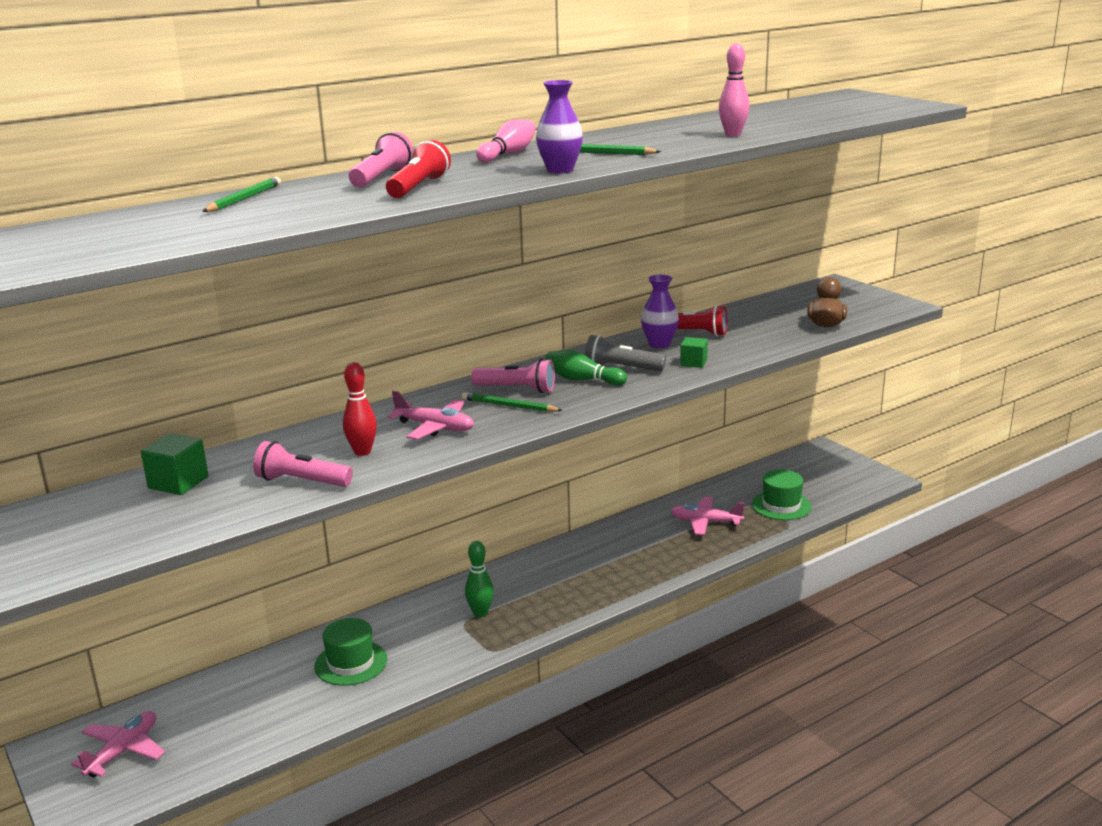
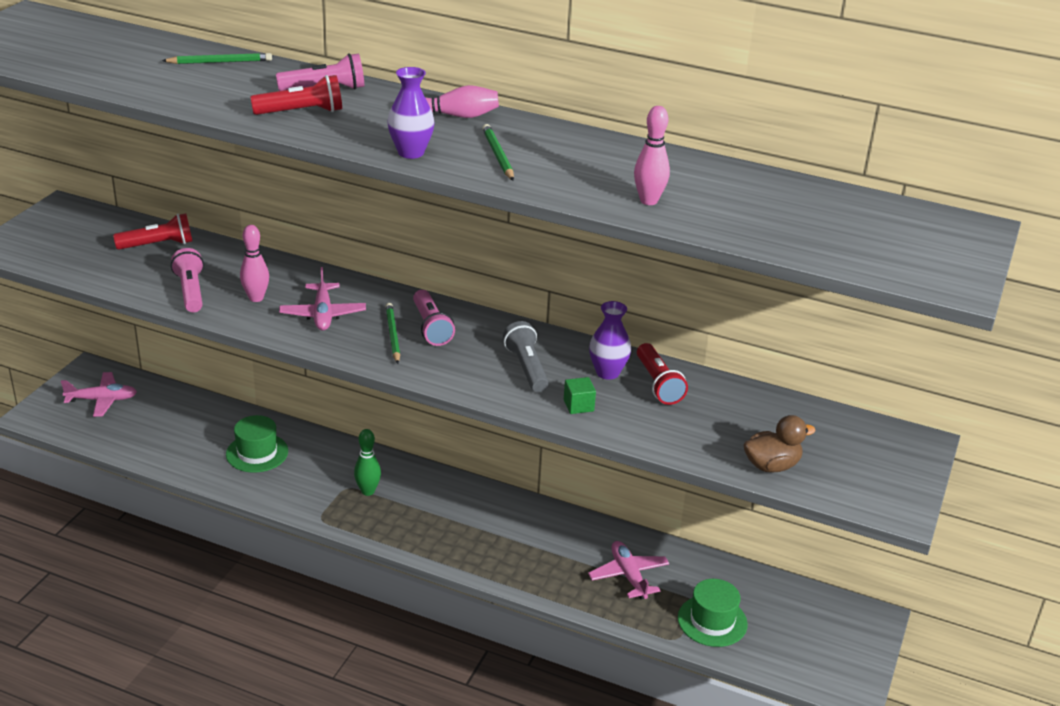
camera: 55 degrees right, 10 degrees up
green cube [141,433,208,495] -> red flashlight [113,213,192,250]
red bowling pin [343,362,377,456] -> pink bowling pin [240,225,269,302]
green bowling pin [545,350,627,386] -> none

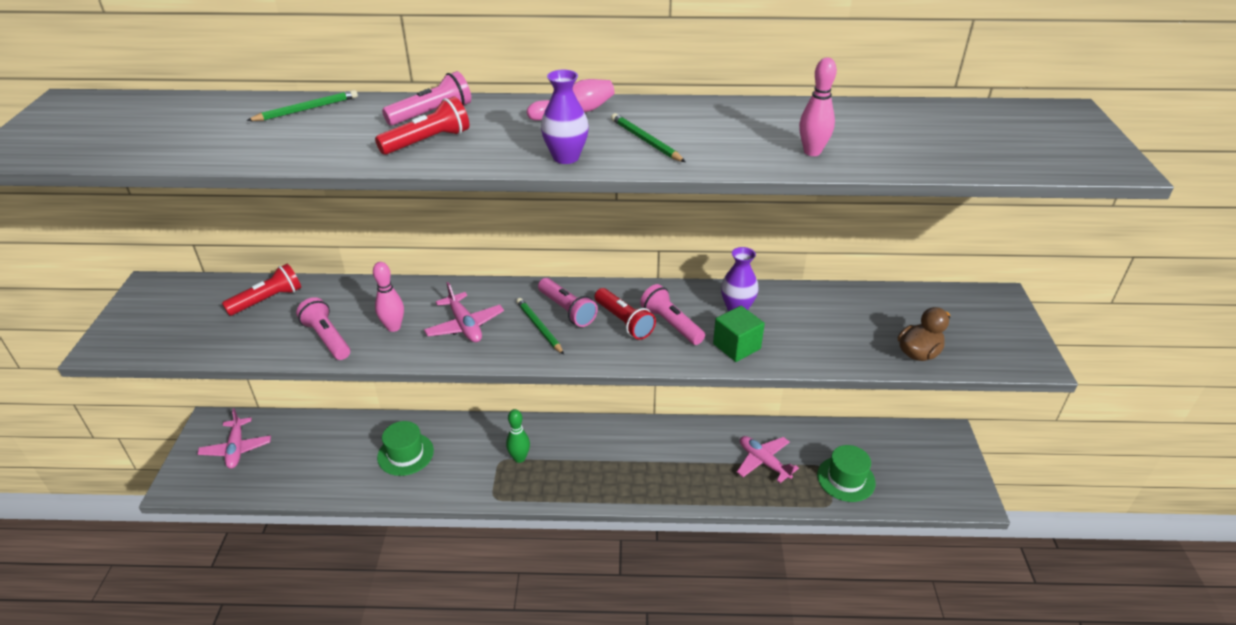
camera: 20 degrees left, 5 degrees up
pink plane [61,372,137,417] -> pink plane turned 105 degrees clockwise [198,408,271,469]
grey flashlight [503,321,549,392] -> pink flashlight [640,284,705,345]
green cube [564,377,596,414] -> green cube [713,306,765,362], size x1.53
red flashlight [637,343,688,405] -> red flashlight moved to [595,288,656,340]

